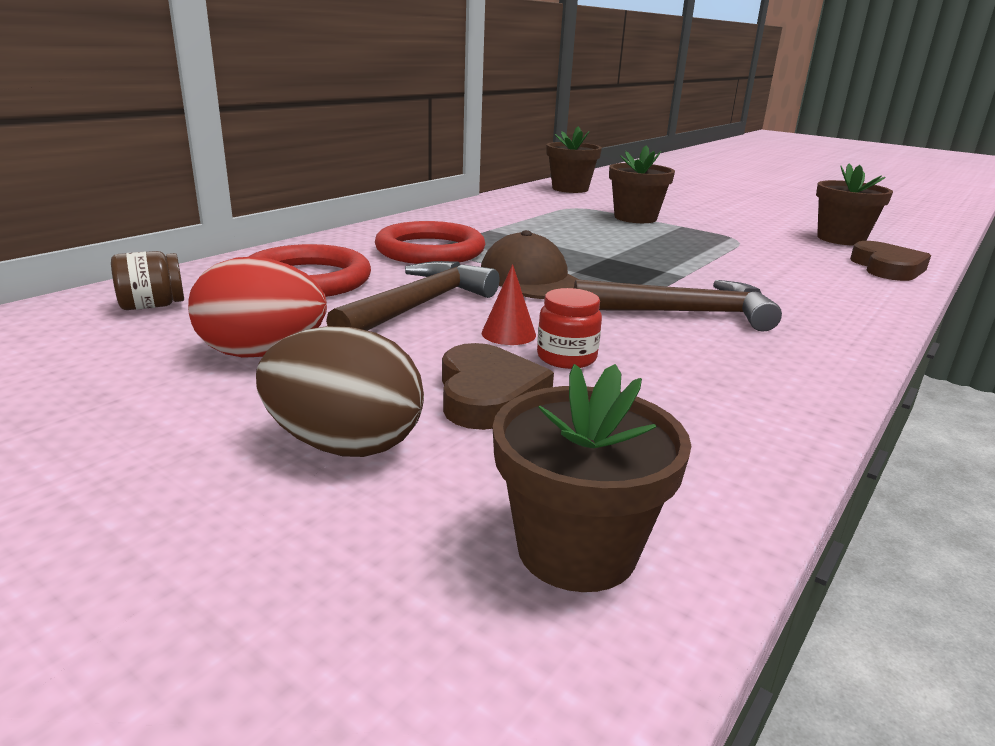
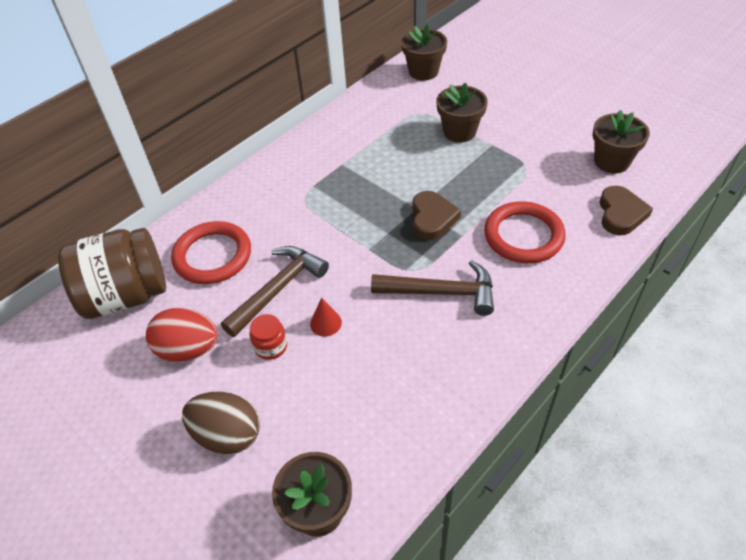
camera: 10 degrees right, 25 degrees up
brown jar [111,251,184,310] -> brown jar [58,228,166,319], size x2.39
red ring [375,221,485,264] -> red ring moved to [484,201,566,263]
brown heart [442,343,554,430] -> brown heart moved to [412,191,461,240]
brown cap [481,230,580,299] -> none
red jar [537,288,602,369] -> red jar moved to [249,314,287,360]

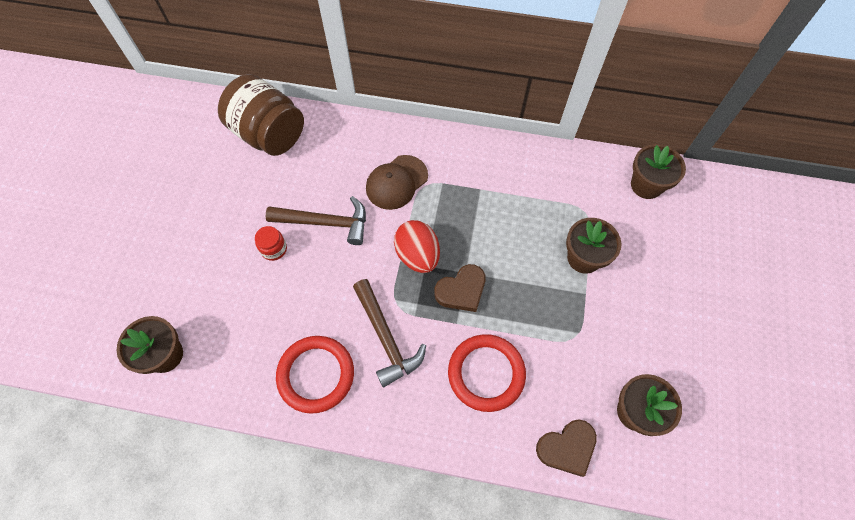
camera: 55 degrees right, 15 degrees up
red egg [146,308,218,362] -> red egg moved to [394,220,440,273]
red ring [171,221,251,284] -> red ring moved to [276,336,354,414]
brown egg [182,391,260,455] -> none
red cone [310,298,342,337] -> none
none -> brown cap [366,155,428,210]

